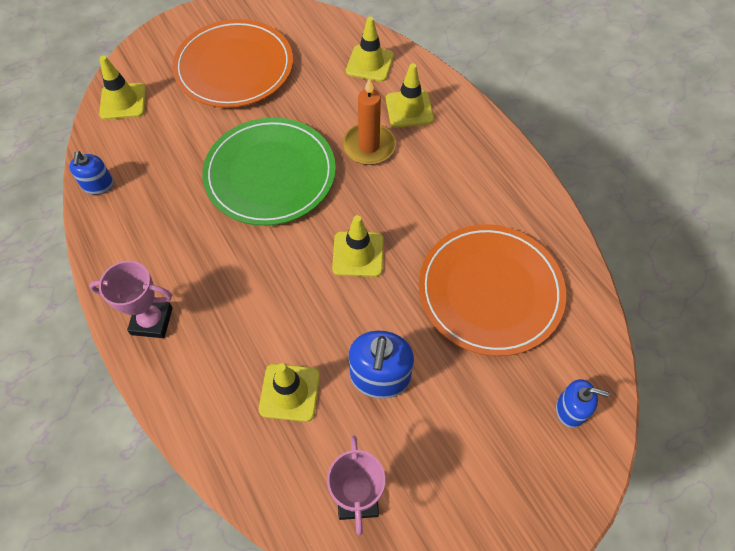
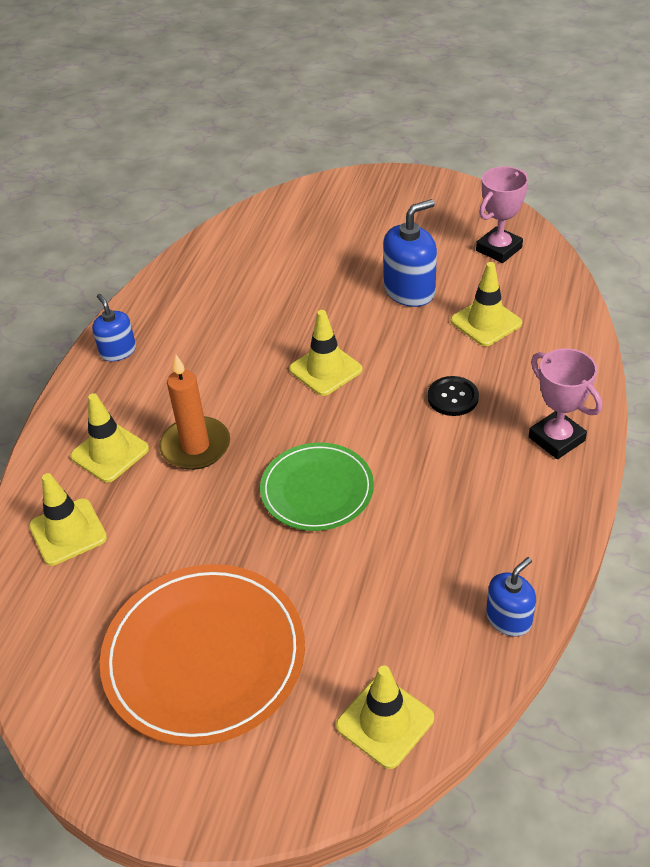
camera: 130 degrees left, 15 degrees down
green plate [202,117,336,226] -> green plate [260,442,374,531], size x0.63
orange plate [419,224,566,356] -> none
blue soap dispenser [556,379,610,428] -> blue soap dispenser moved to [92,294,136,361]
none -> black button [428,376,479,416]

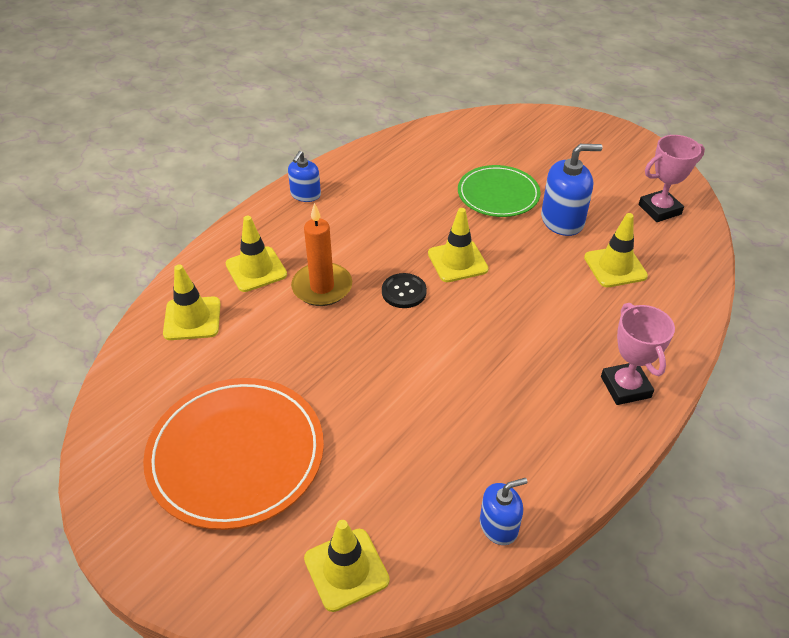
camera: 20 degrees right, 0 degrees up
blue soap dispenser [92,294,136,361] -> blue soap dispenser turned 150 degrees counterclockwise [288,151,321,202]
green plate [260,442,374,531] -> green plate moved to [458,165,541,217]
black button [428,376,479,416] -> black button moved to [382,273,427,308]

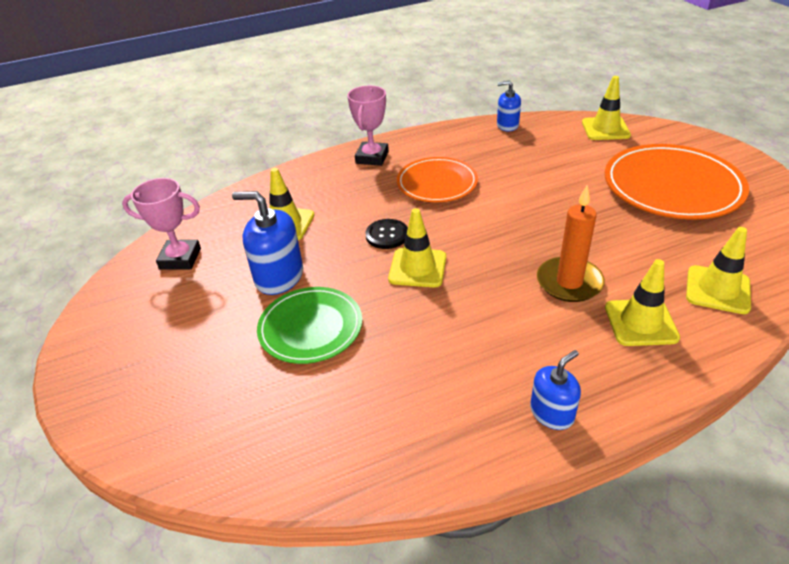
camera: 150 degrees left, 5 degrees down
black button [382,273,427,308] -> black button moved to [366,219,408,249]
none -> orange plate [397,157,478,202]

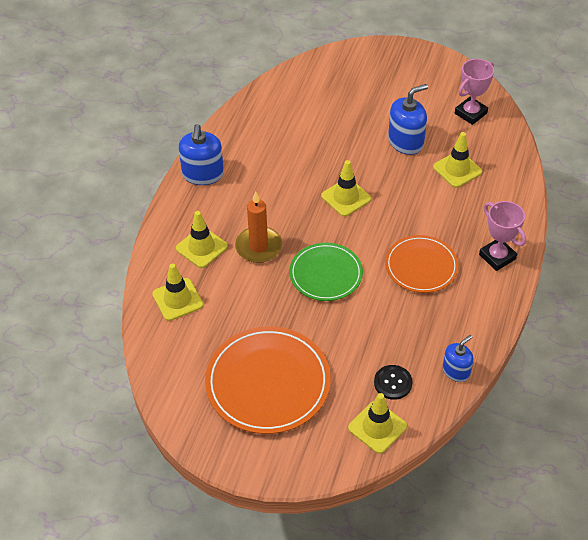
camera: 130 degrees right, 10 degrees up
green plate [257,287,362,364] -> green plate moved to [289,243,363,301]
black button [366,219,408,249] -> black button moved to [374,365,413,400]
blue soap dispenser [530,350,581,430] -> blue soap dispenser [179,124,224,185], size x1.61

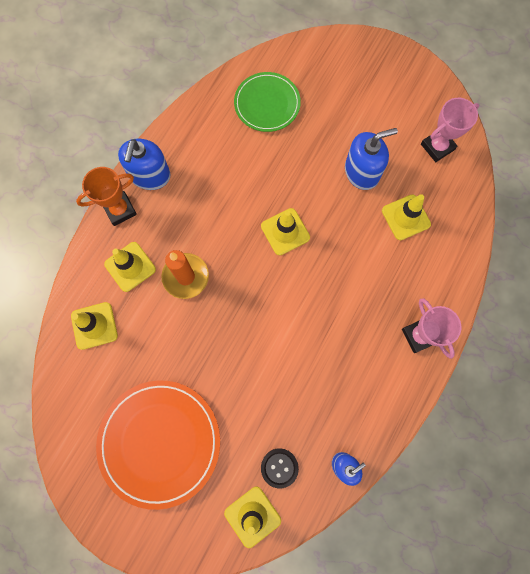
camera: 10 degrees right, 25 degrees up
green plate [289,243,363,301] -> green plate moved to [234,72,301,132]
orange plate [385,235,459,293] -> none
none -> orange trophy [76,167,137,226]

